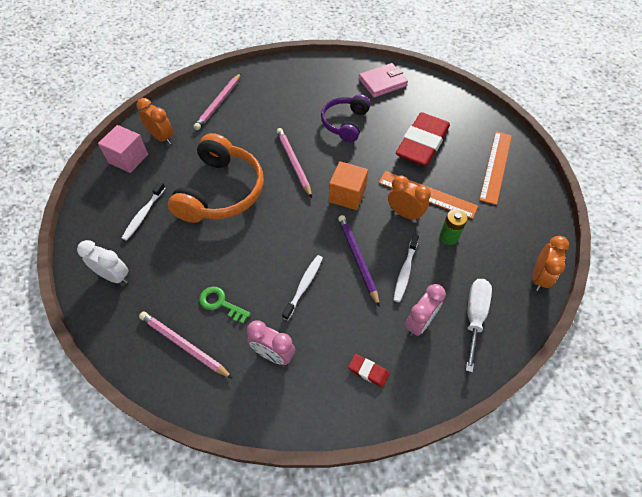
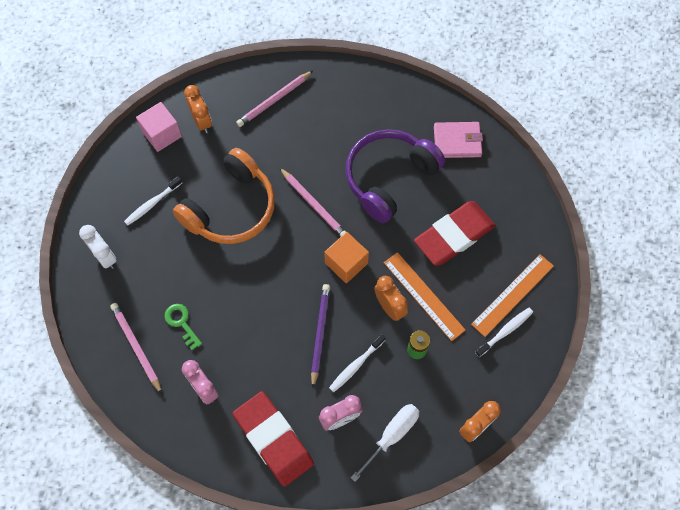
camera: 25 degrees right, 10 degrees up
pink pencil [276,128,312,198] -> pink pencil turned 135 degrees clockwise [279,167,346,236]
white toothbrush [282,255,323,320] -> white toothbrush moved to [475,308,533,357]
purple headphones [321,94,371,142] -> purple headphones [345,129,445,223], size x1.61
red eraser [348,354,389,388] -> red eraser [233,392,314,486], size x2.48

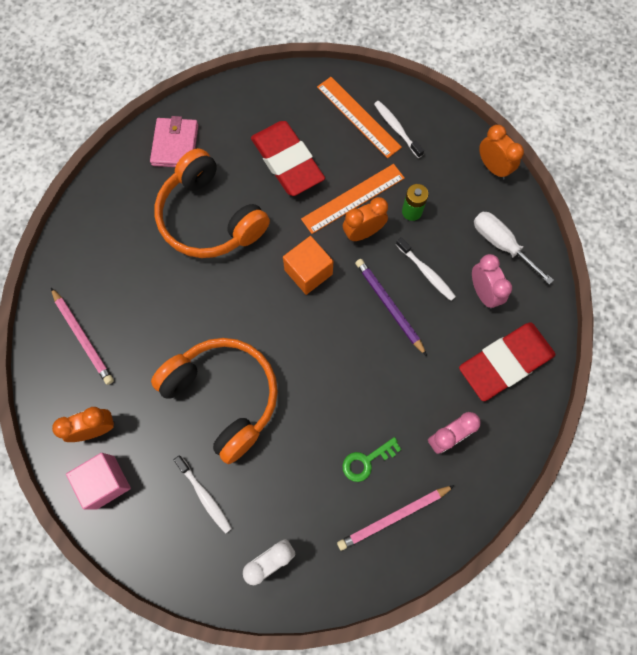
camera: 85 degrees left, 5 degrees up
pink pencil [279,167,346,236] -> none
purple pencil [311,284,330,388] -> purple pencil turned 45 degrees clockwise [355,259,427,356]
purple headphones [345,129,445,223] -> orange headphones [155,148,270,258]

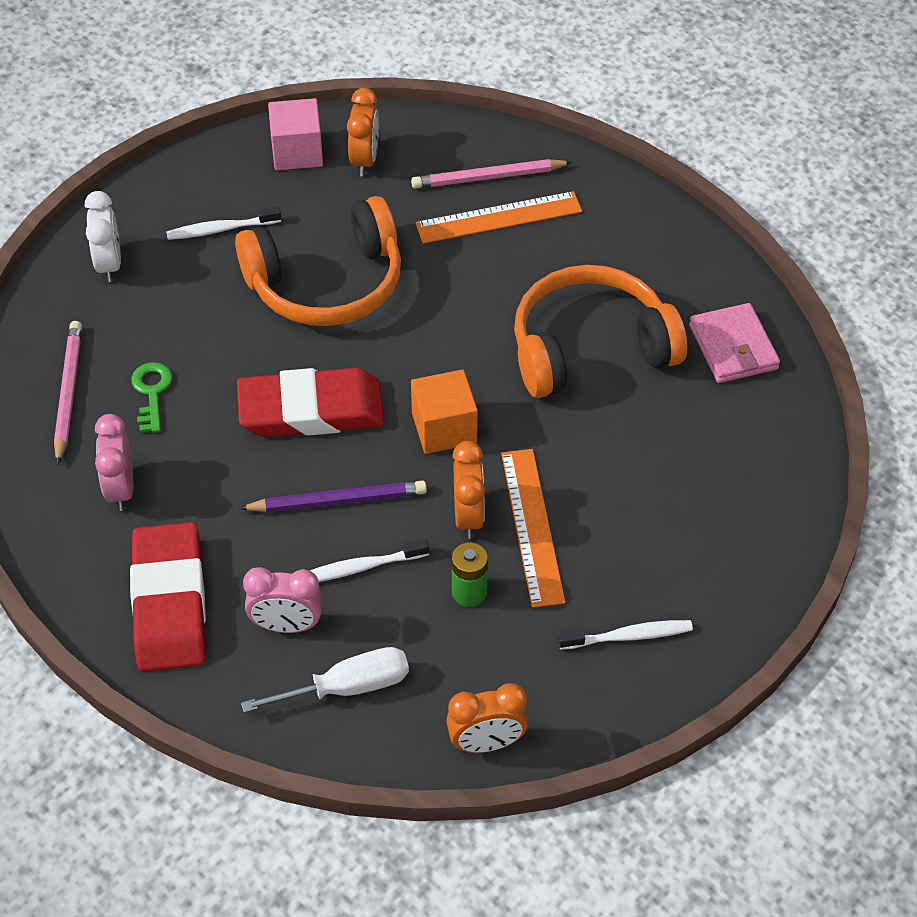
camera: 115 degrees right, 20 degrees down
pink wallet [150,116,198,167] -> pink wallet turned 45 degrees clockwise [689,303,780,383]
red eraser [251,121,325,196] -> red eraser moved to [237,368,385,437]
orange ruler [317,77,402,158] -> orange ruler moved to [415,191,582,244]

